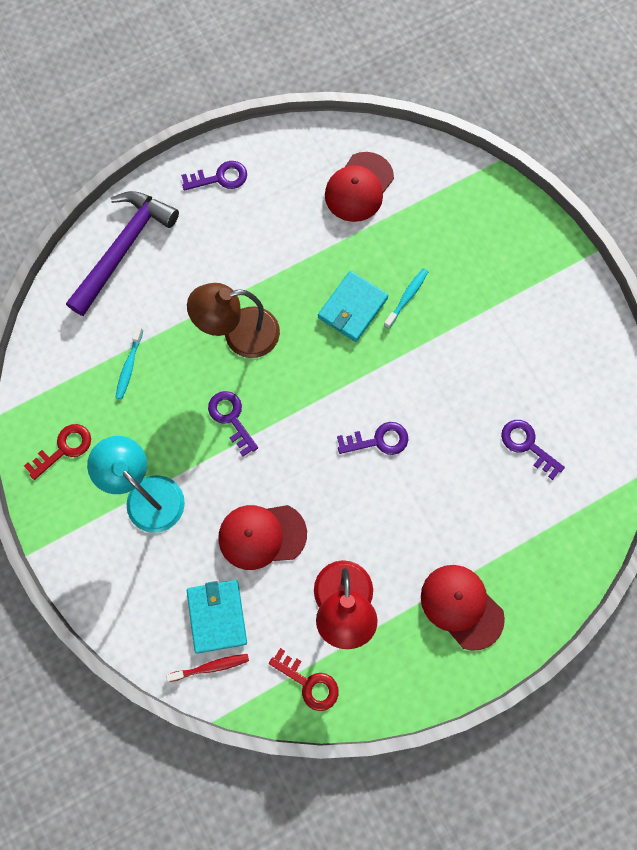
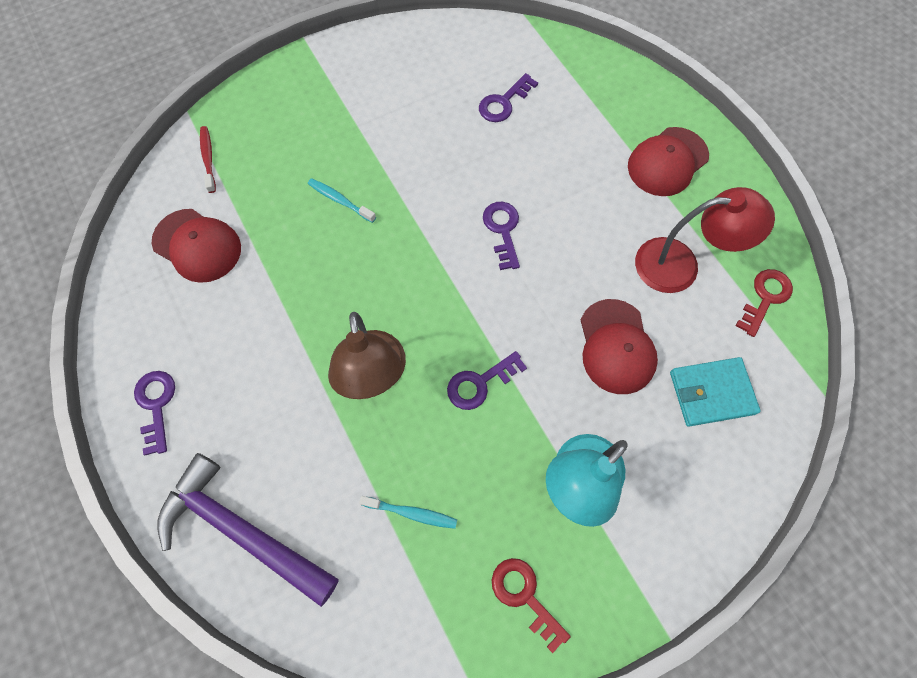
camera: 90 degrees left, 5 degrees down
red toothbrush [166,654,249,682] -> red toothbrush moved to [200,126,216,193]
turquoise wallet [318,271,389,342] -> none

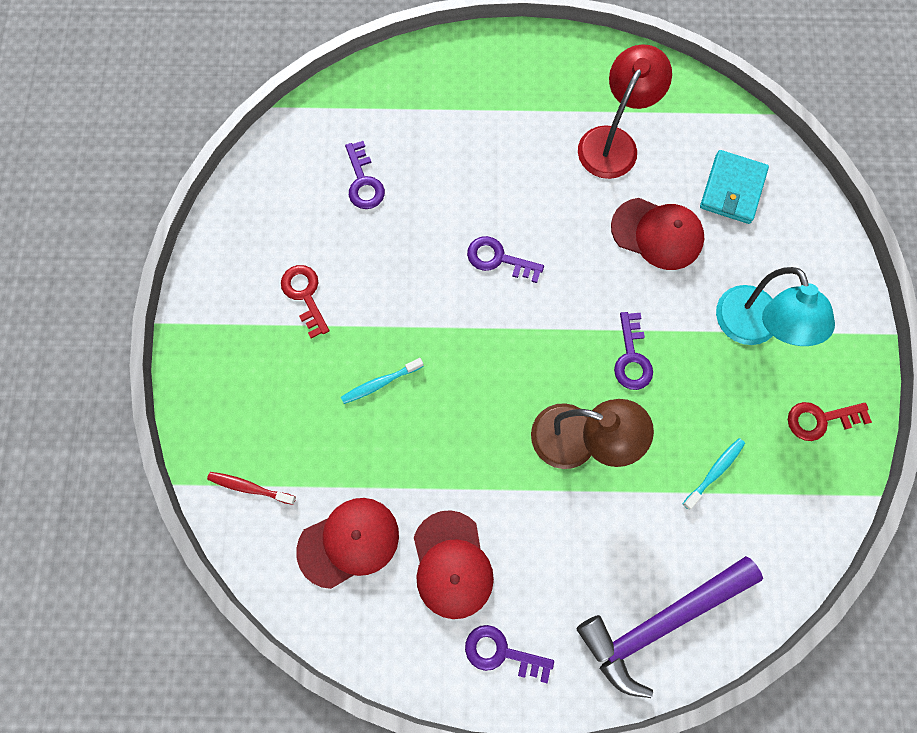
camera: 60 degrees left, 5 degrees up
red cap [628,127,709,196] -> red cap moved to [414,510,494,619]
red key [736,269,793,337] -> red key moved to [281,265,329,339]

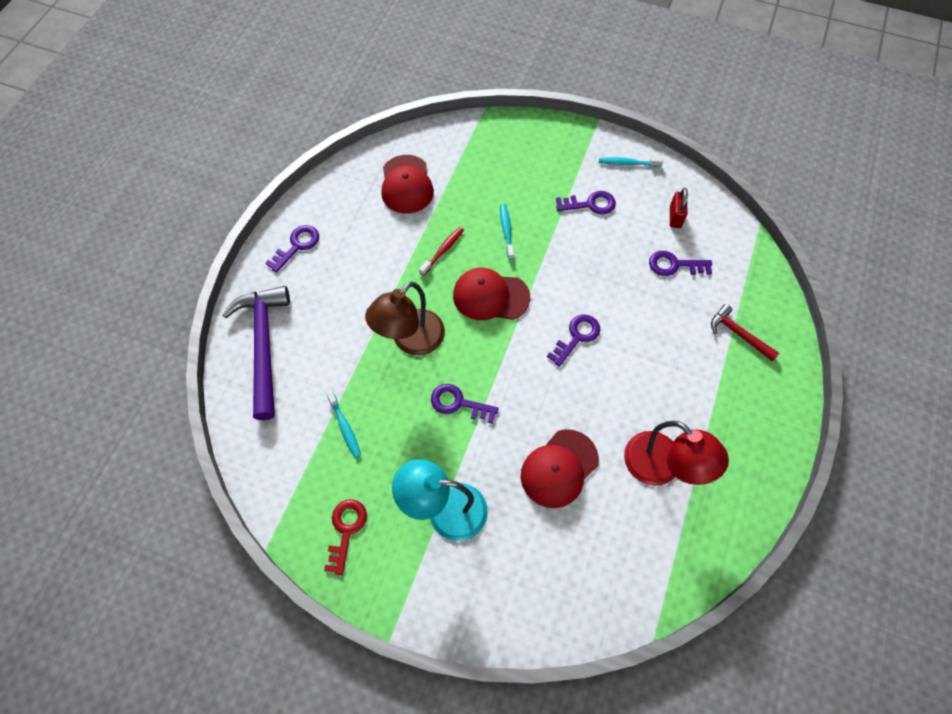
camera: 110 degrees right, 10 degrees down
red toothbrush [207,472,296,505] -> red toothbrush moved to [419,227,464,276]
red key [281,265,329,339] -> purple key [556,191,616,215]
red cap [414,510,494,619] -> red cap moved to [453,268,530,320]
turquoise wallet [700,150,769,224] -> none
none -> turquoise toothbrush [599,157,663,167]
none -> red padlock [670,188,688,228]
none -> red hammer [711,304,780,362]

